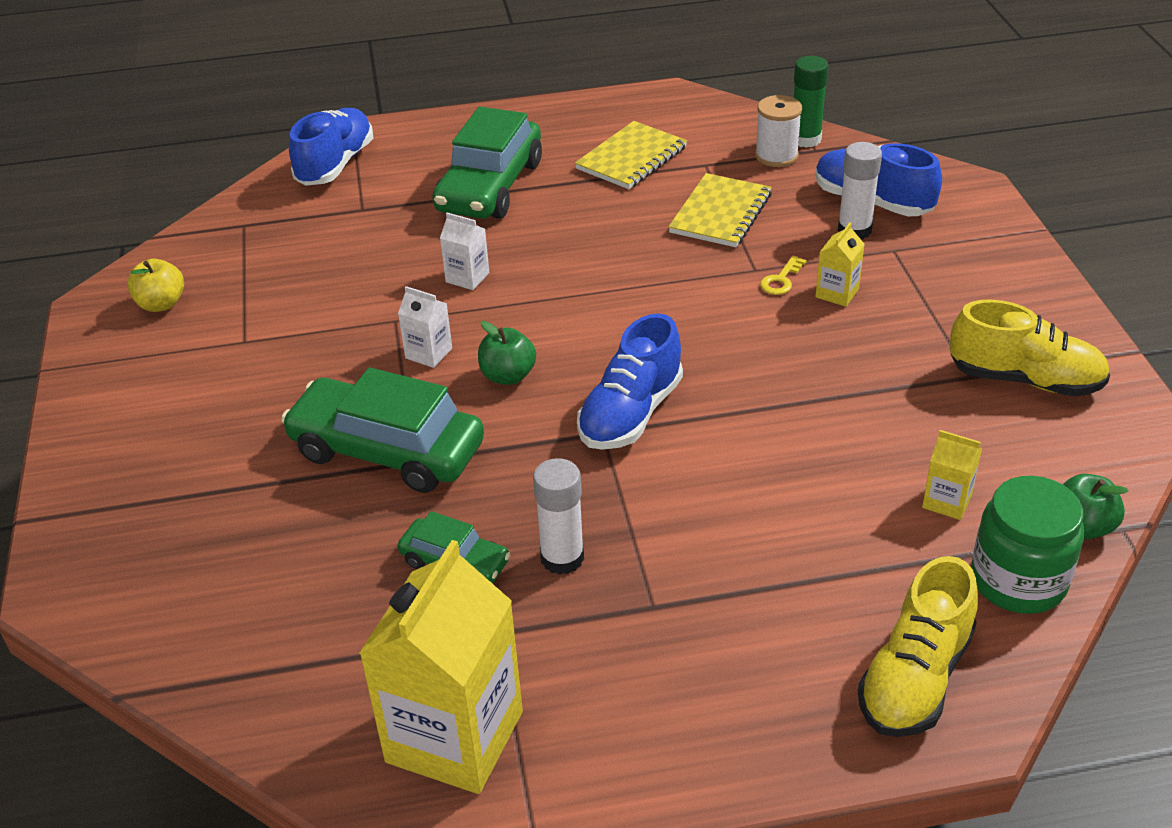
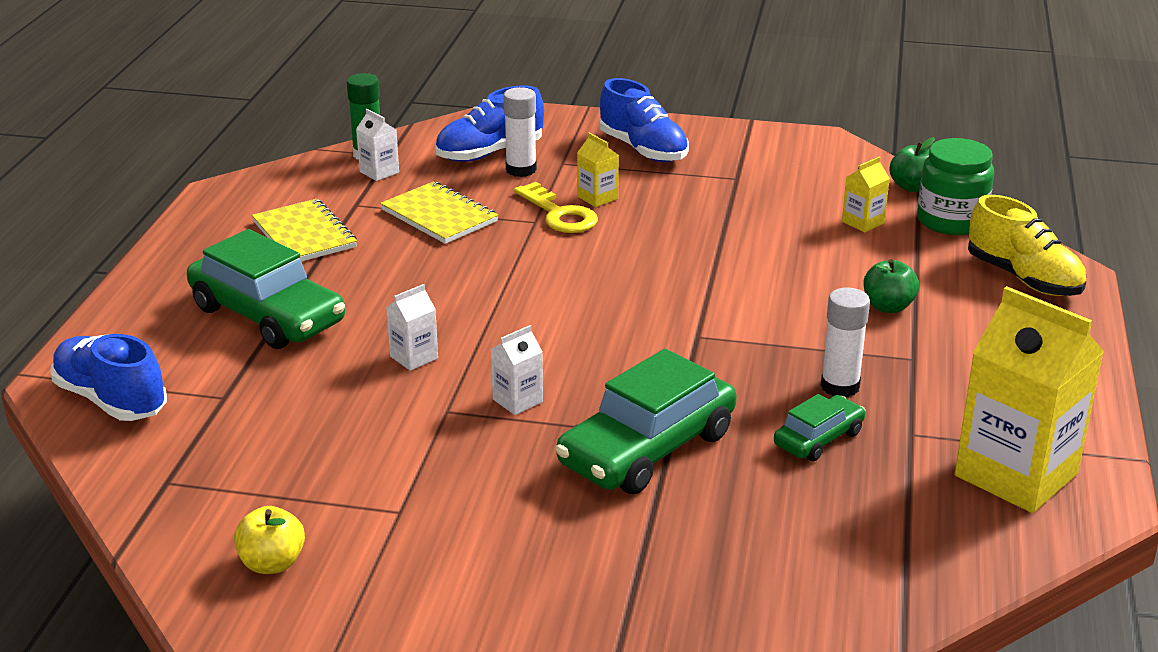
camera: 70 degrees left, 10 degrees down
green apple [478,321,536,385] -> green apple moved to [863,259,919,313]
blue shoe [577,314,683,450] -> blue shoe moved to [600,78,689,162]
white spool [755,95,802,167] -> white carton [356,109,399,181]
yellow key [760,256,807,295] -> yellow key [514,182,598,233], size x1.82
yellow shoe [950,300,1110,396] -> none

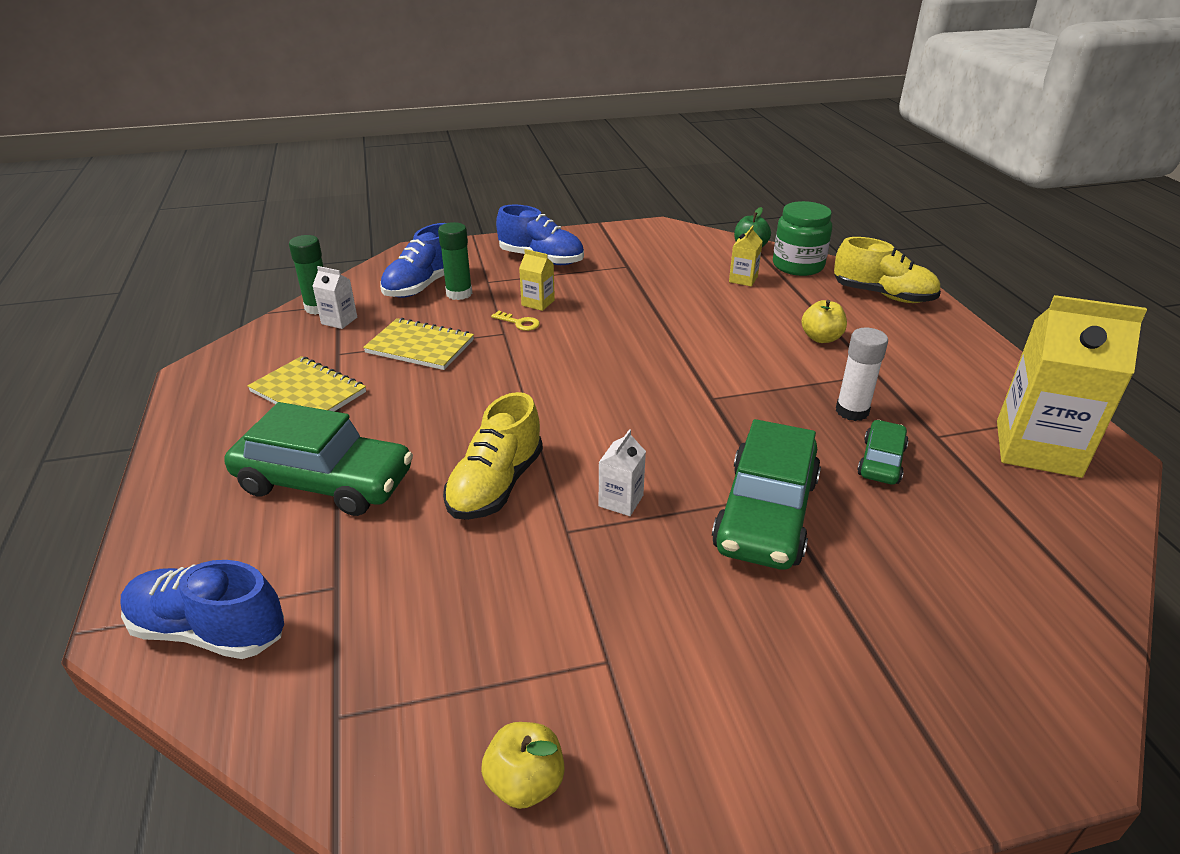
camera: 25 degrees left, 5 degrees up
white carton [386,284,438,371] -> yellow shoe [443,392,543,520]
white glue stick [503,87,537,177] -> green glue stick [438,222,472,300]
yellow key [514,182,598,233] -> yellow key [491,310,540,331], size x0.55
green apple [863,259,919,313] -> yellow apple [802,300,847,343]

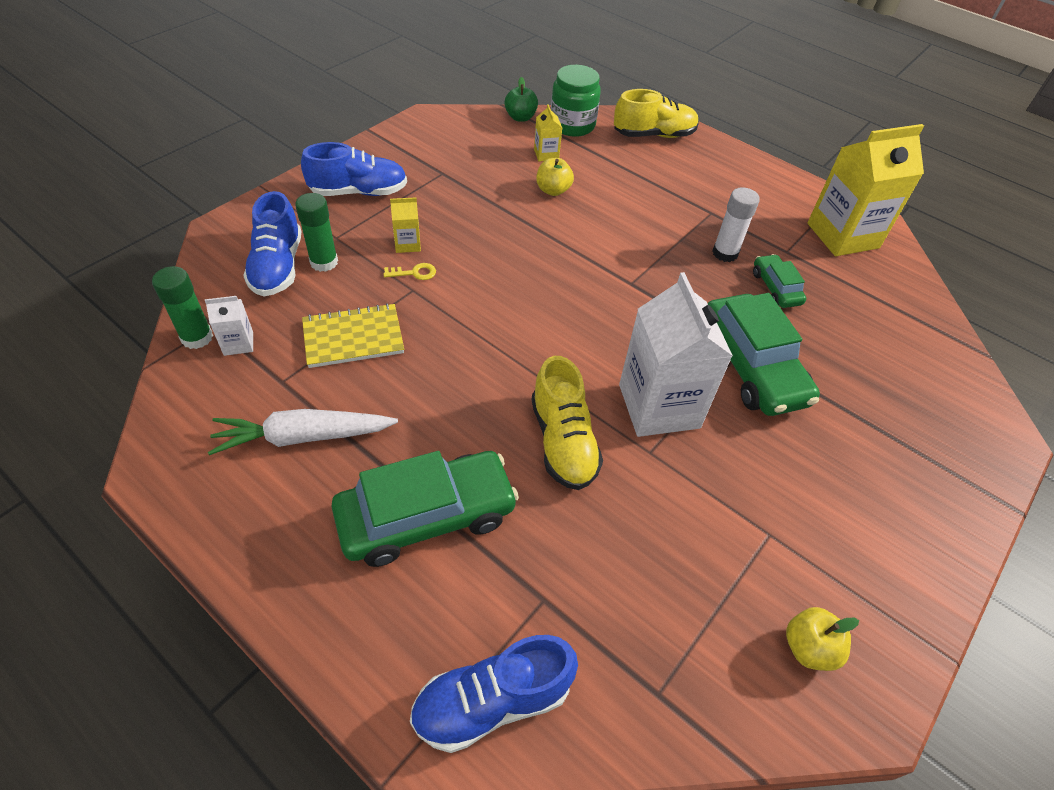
camera: 40 degrees left, 15 degrees up
yellow notebook [247,356,366,411] -> white carrot [208,409,398,455]
white carton [599,429,646,516] -> white carton [619,272,733,437], size x2.29
yellow apple [802,300,847,343] -> yellow apple moved to [536,158,574,196]

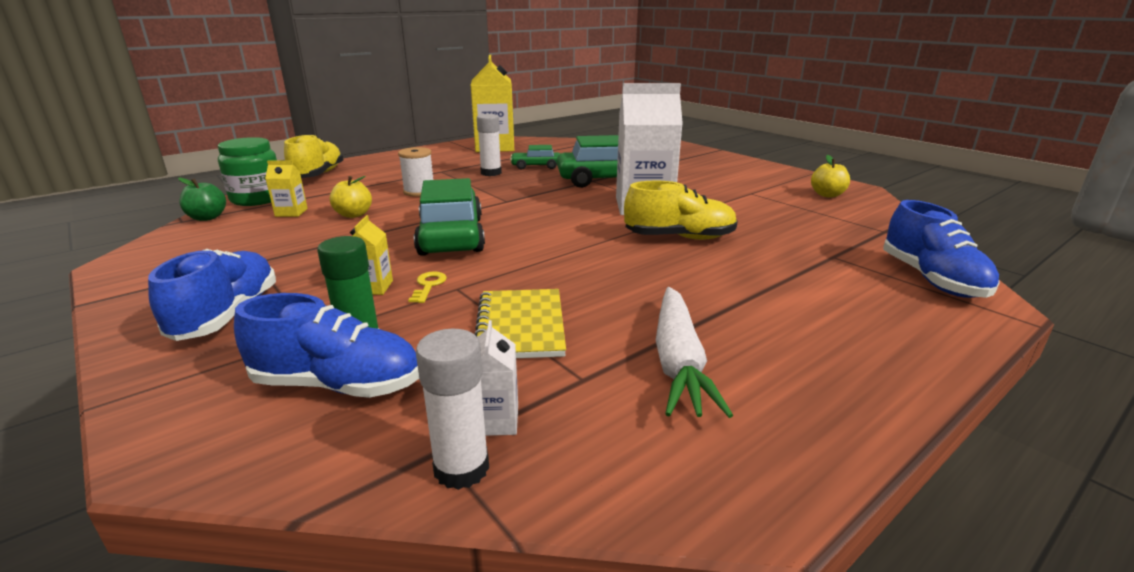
camera: 75 degrees left, 25 degrees down
green glue stick [152,266,213,349] -> white glue stick [416,329,489,490]
green car [332,451,519,567] -> green car moved to [414,178,485,256]
none -> white spool [398,147,434,197]

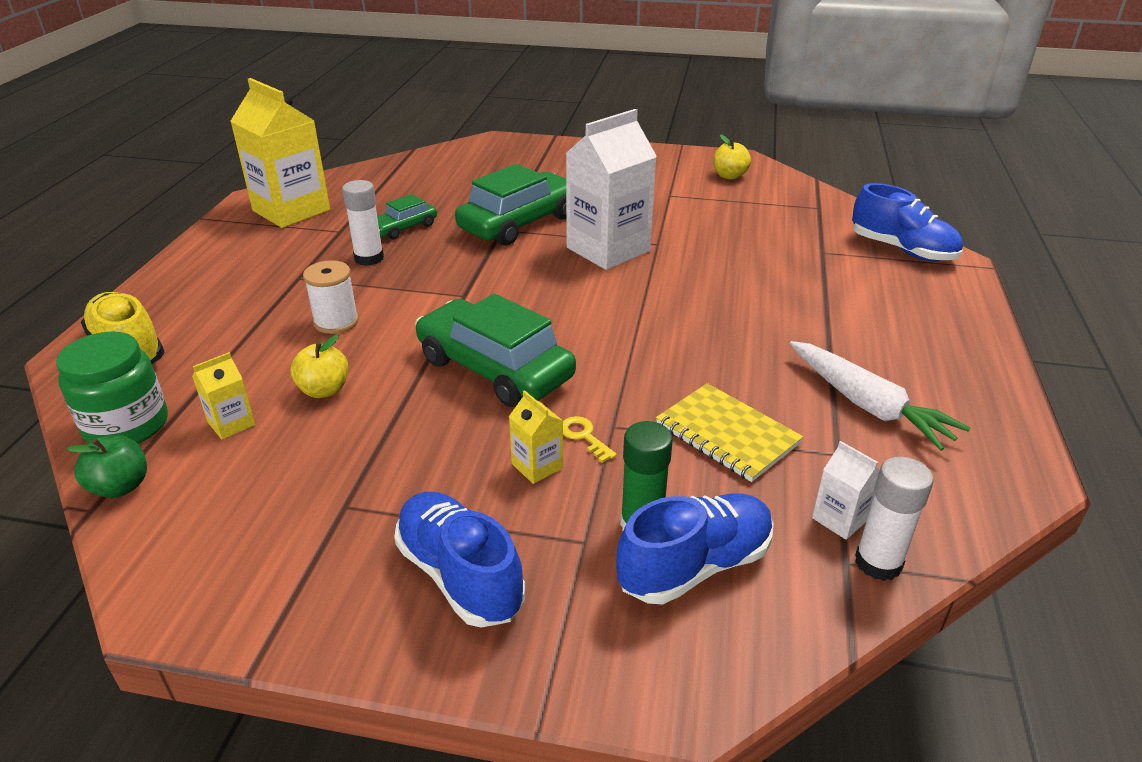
camera: 40 degrees left, 10 degrees up
yellow shoe [624,181,738,240] -> none

